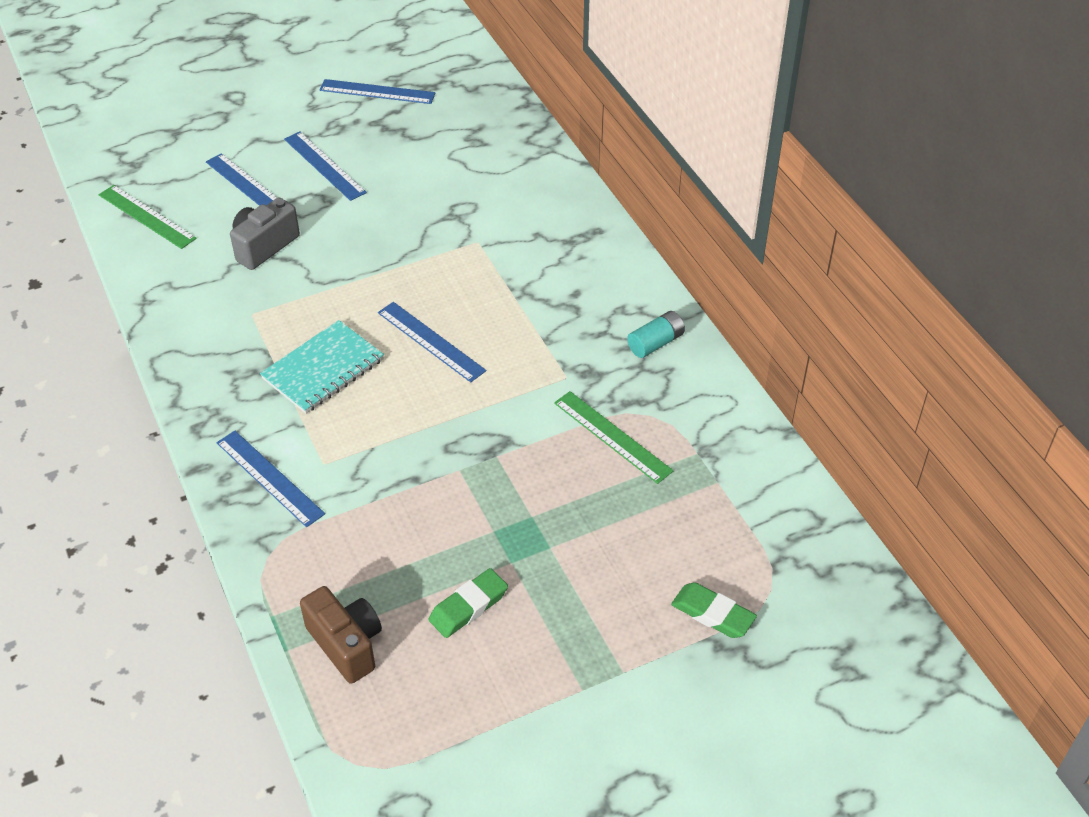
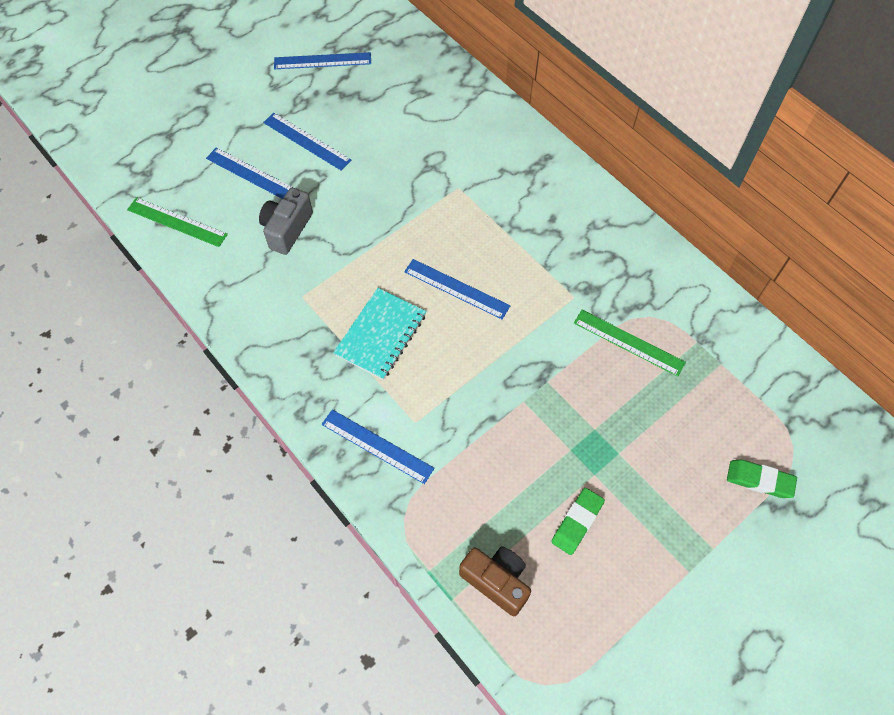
camera: 15 degrees left, 15 degrees up
turquoise battery [627,311,685,358] -> none

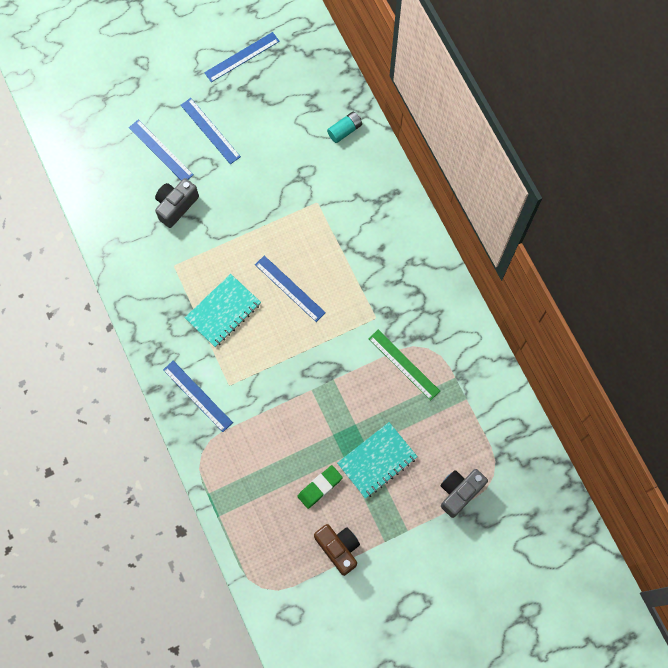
camera: 15 degrees right, 10 degrees up
green ruler [127,197,228,247] -> none
blue ruler [274,52,371,69] -> blue ruler turned 45 degrees counterclockwise [204,32,280,82]
brown camera [459,546,531,616] -> brown camera moved to [314,524,360,576]
green eraser [727,460,797,498] -> grey camera [440,469,488,518]
none -> turquoise battery [327,111,362,143]
none -> turquoise notebook [337,422,418,499]

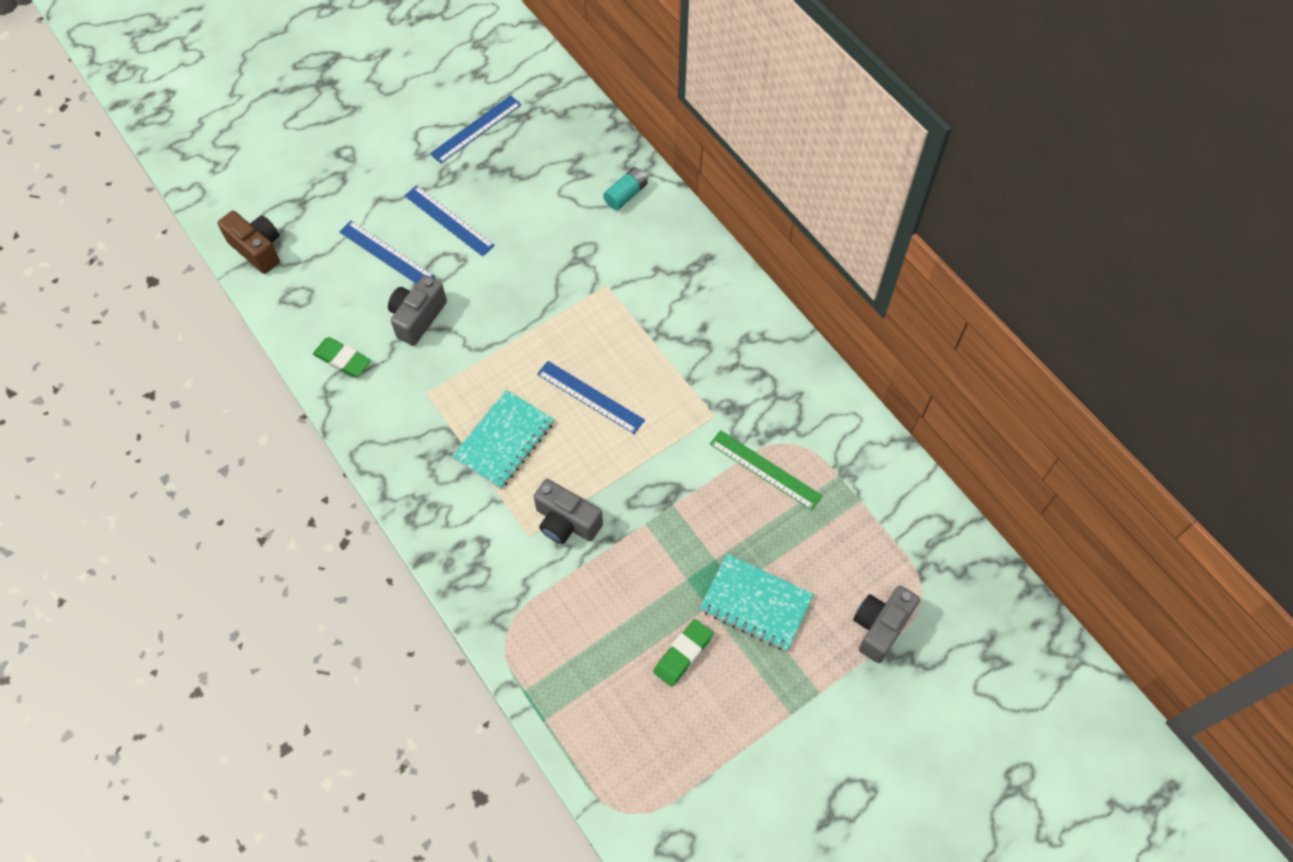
camera: 10 degrees left, 10 degrees down
blue ruler [163,361,233,432] -> none
brown camera [314,524,360,576] -> brown camera moved to [217,211,280,274]
turquoise notebook [337,422,418,499] -> turquoise notebook turned 75 degrees clockwise [700,554,814,651]
none -> green eraser [313,337,371,378]
none -> grey camera [534,479,603,544]

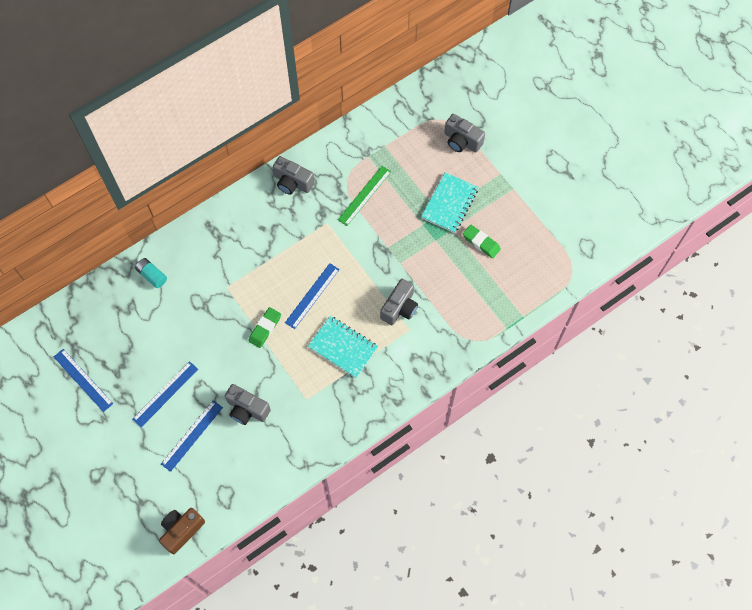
camera: 90 degrees left, 5 degrees up
green eraser [313,337,371,378] -> green eraser moved to [248,307,281,348]
none -> grey camera [273,156,315,195]

